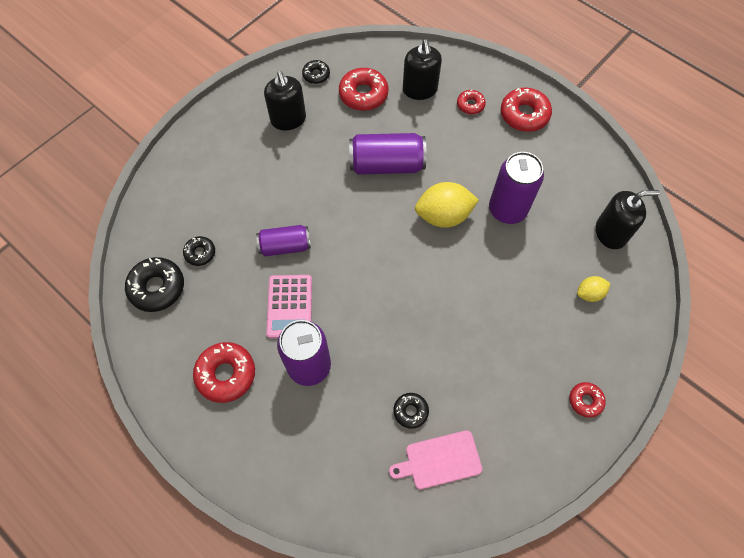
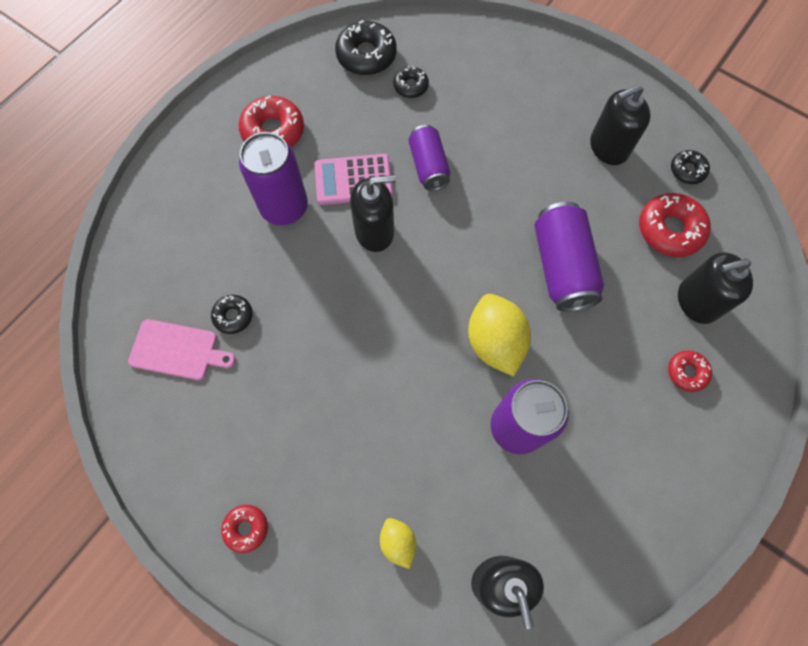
camera: 85 degrees right, 5 degrees up
pink cutting board [389,430,482,489] -> pink cutting board turned 120 degrees clockwise [128,319,236,380]
red donut [501,88,552,132] -> none
none -> black soap dispenser [350,175,396,252]

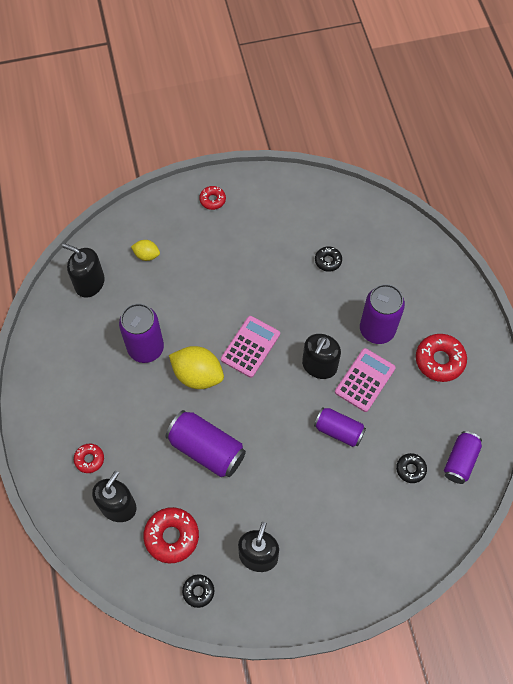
camera: 130 degrees right, 5 degrees down
pink cutting board [128,319,236,380] -> none
black donut [335,20,397,75] -> purple can [444,431,482,484]
none -> pink calculator [221,316,280,378]

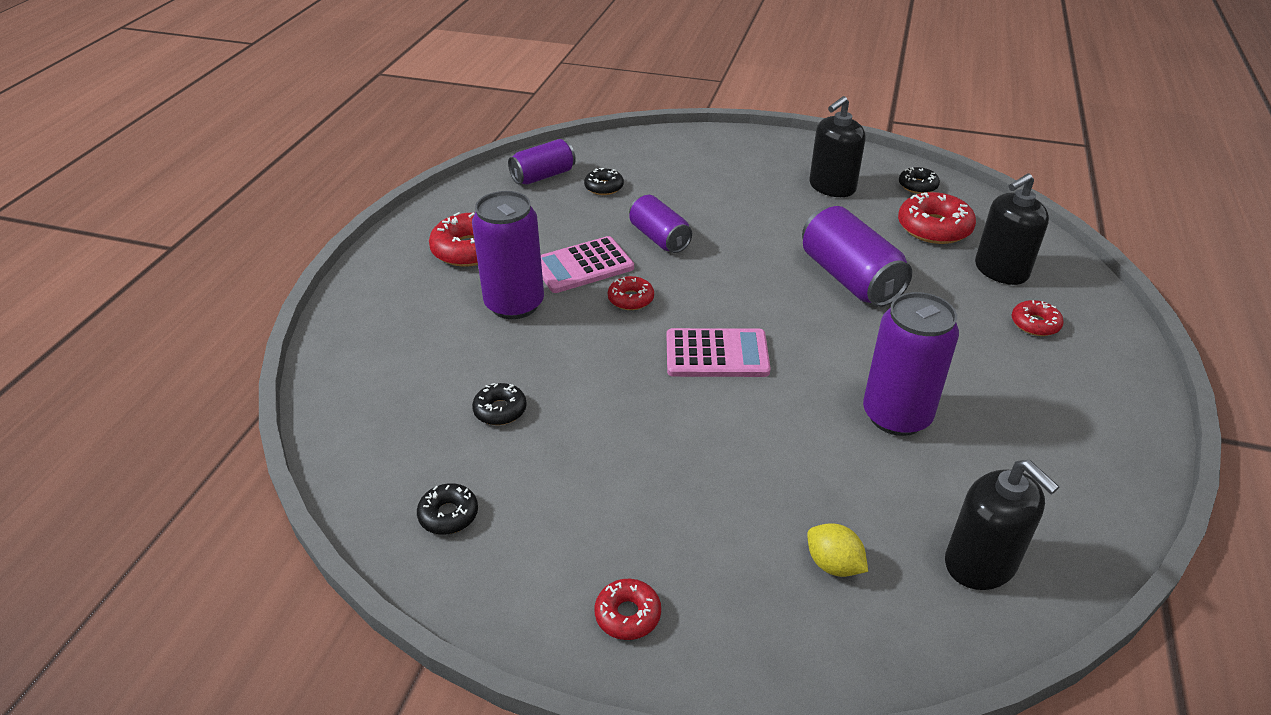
camera: 150 degrees left, 25 degrees down
yellow lemon [169,346,224,389] -> none
pink calculator [221,316,280,378] -> pink calculator turned 150 degrees counterclockwise [667,328,771,377]
black soap dispenser [302,334,341,379] -> red donut [608,276,654,310]
none -> black donut [417,483,478,535]

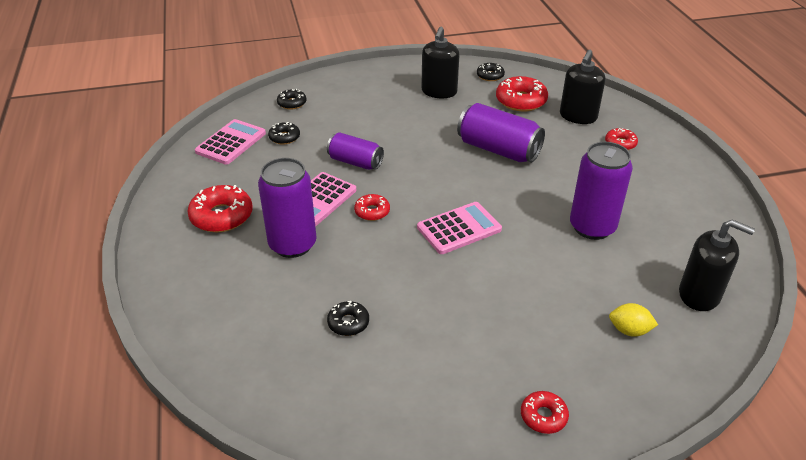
camera: 30 degrees left, 0 degrees up
black donut [417,483,478,535] -> black donut moved to [277,89,307,109]
purple can [508,139,576,185] -> pink calculator [195,119,266,165]

